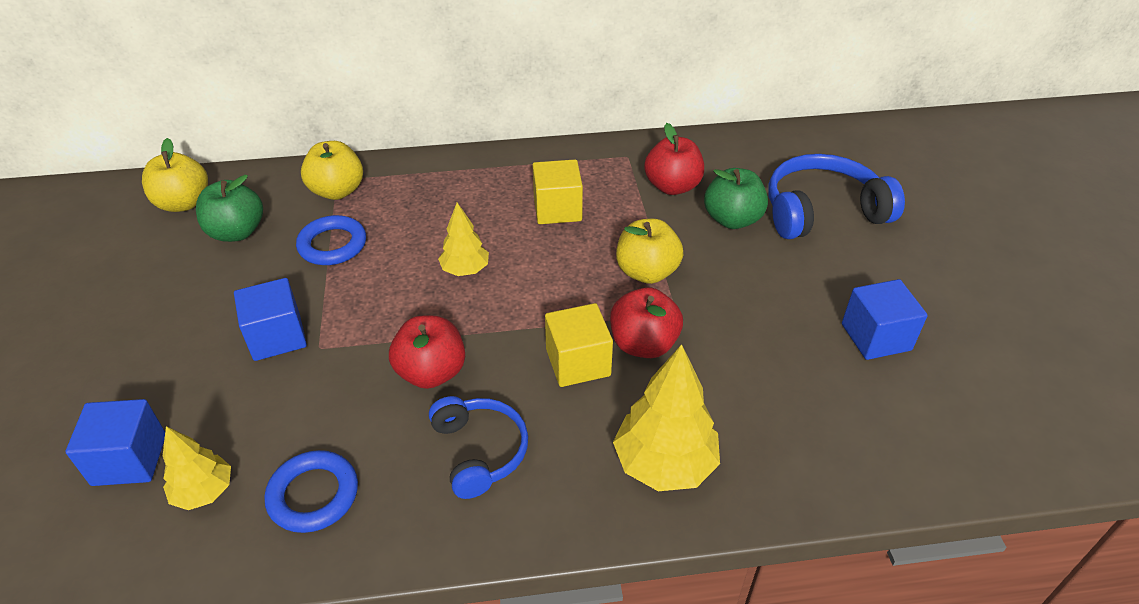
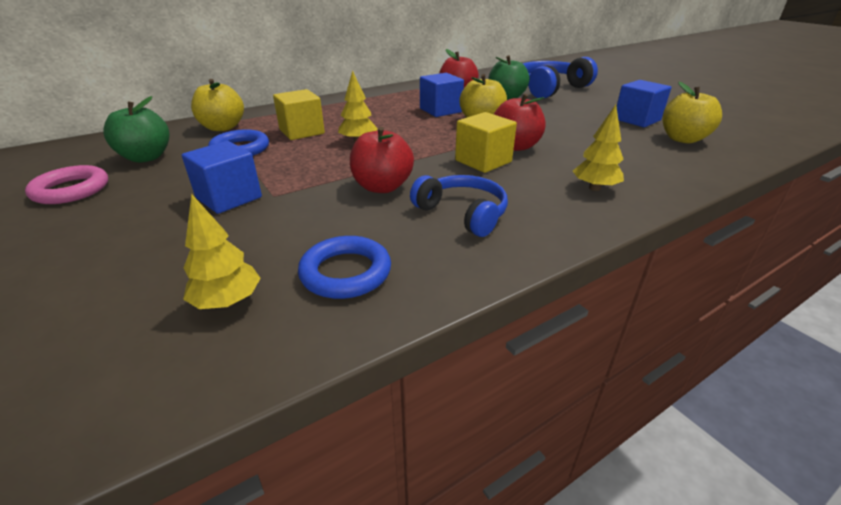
camera: 25 degrees left, 10 degrees down
blue cube [65,399,165,486] -> blue cube moved to [420,73,464,117]
yellow apple [142,138,208,212] -> yellow apple moved to [662,82,722,144]
yellow cube [533,159,583,224] -> yellow cube moved to [273,89,325,140]
yellow tree [613,344,720,491] -> yellow tree [573,105,624,191], size x0.60
none -> pink ring [25,165,108,204]

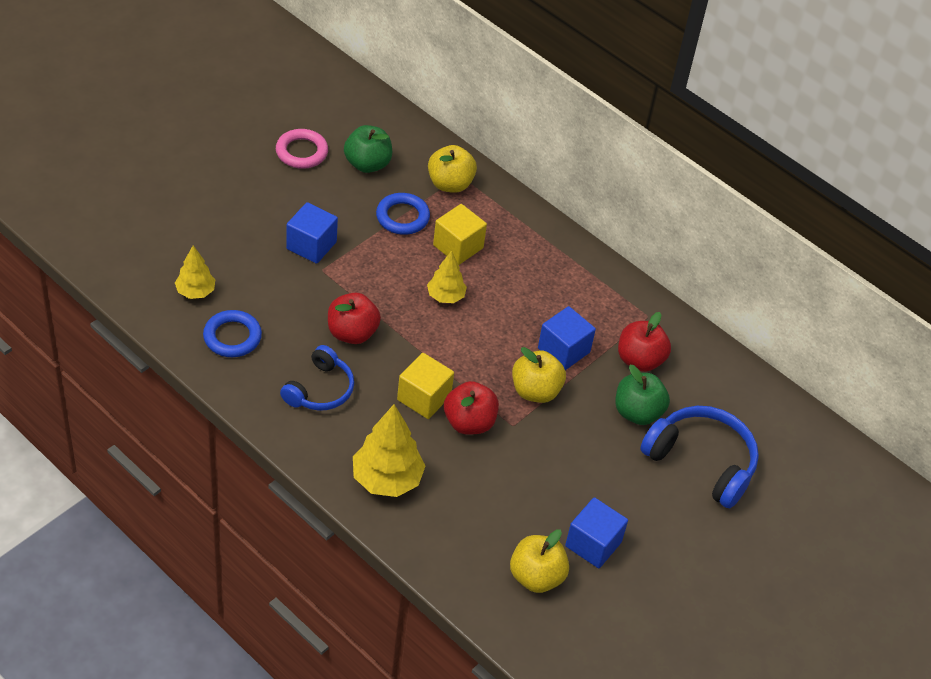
camera: 70 degrees right, 15 degrees up
yellow tree [573,105,624,191] -> yellow tree [353,404,426,497], size x1.67

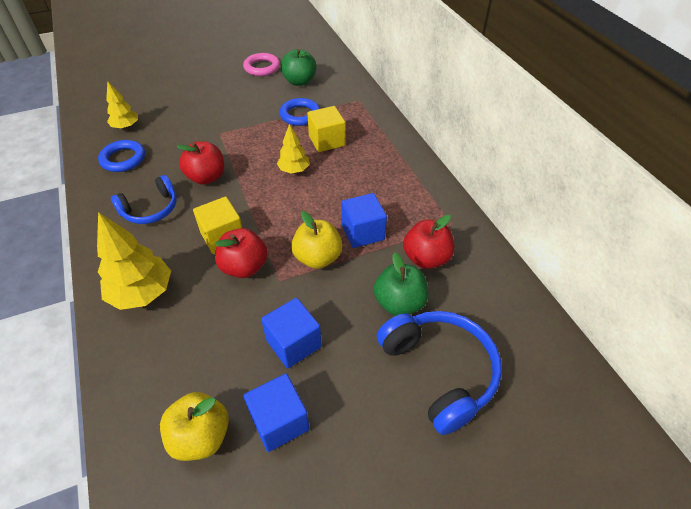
camera: 30 degrees right, 0 degrees up
blue cube [286,202,338,264] -> blue cube moved to [261,298,322,368]
yellow apple [428,145,477,193] -> none

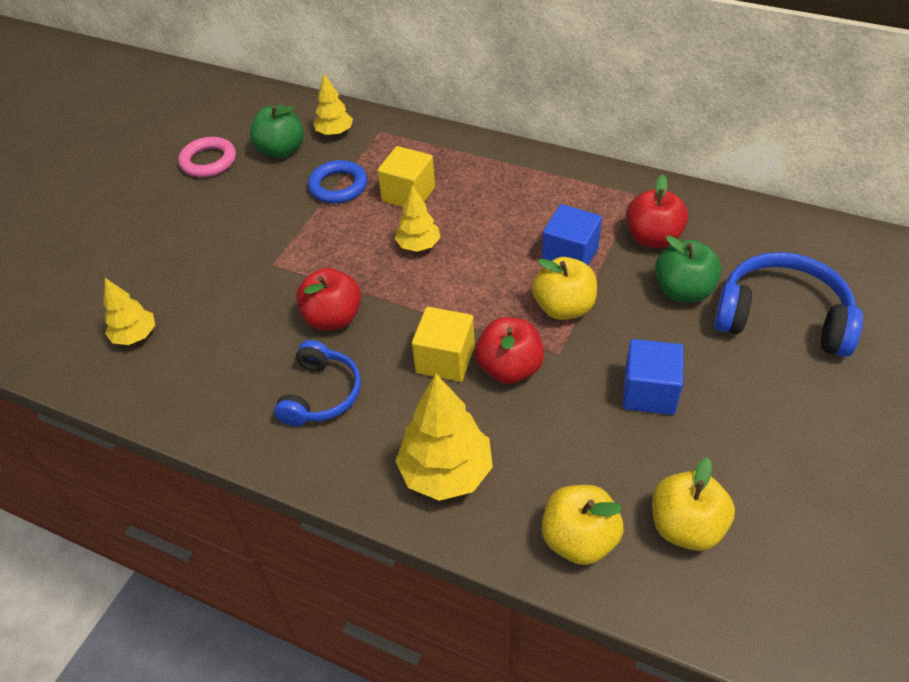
camera: 40 degrees left, 0 degrees up
blue ring [98,140,145,172] -> none
blue cube [243,374,310,452] -> none
none -> yellow tree [313,74,353,136]
none -> yellow apple [542,485,624,565]

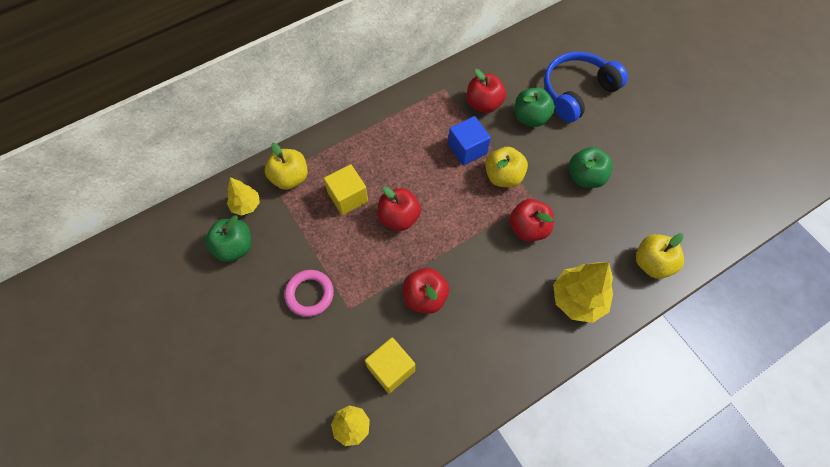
camera: 60 degrees left, 15 degrees up
pink ring [178,137,236,177] -> pink ring moved to [284,270,334,317]
blue headphones [274,340,361,426] -> none
blue ring [308,160,367,203] -> none
yellow tree [395,185,441,252] -> red apple [378,186,421,231]
yellow cube [412,307,475,382] -> yellow cube moved to [365,337,415,394]
blue cube [623,339,684,415] -> green apple [569,147,613,188]
yellow apple [652,457,735,551] -> yellow apple moved to [265,142,308,190]

